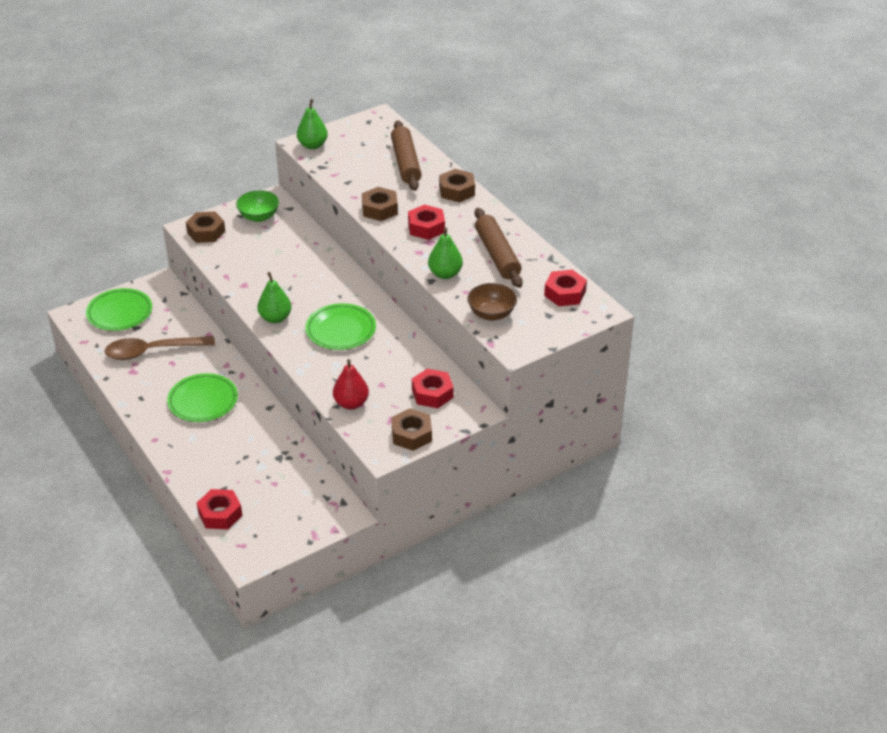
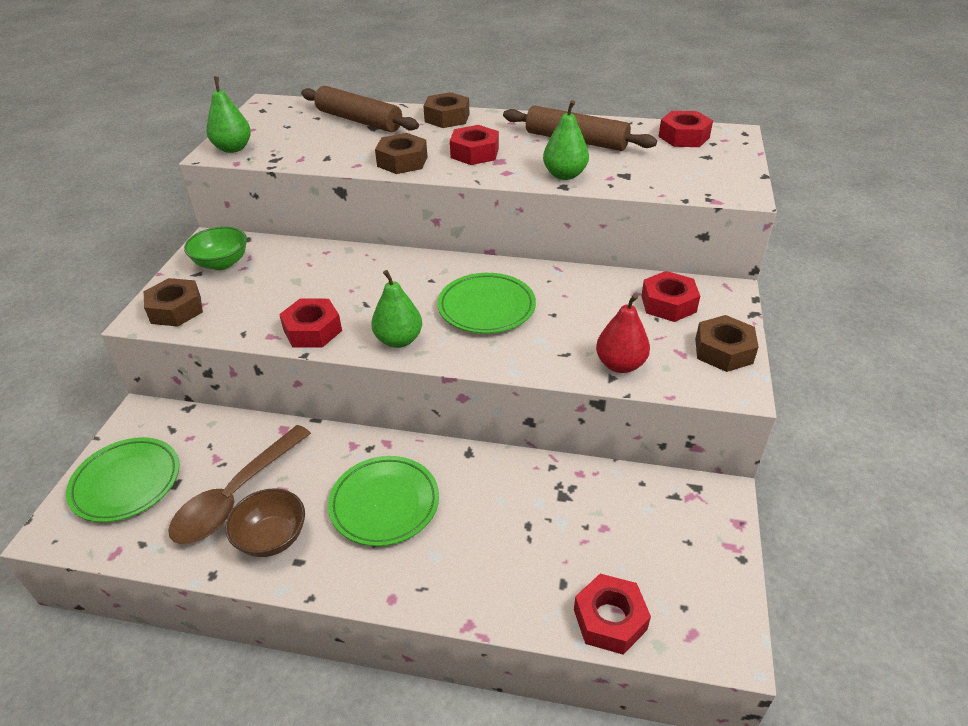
camera: 45 degrees left, 0 degrees up
brown bowl [467,283,517,321] -> brown bowl moved to [225,488,305,557]
none -> red nut [279,299,342,348]

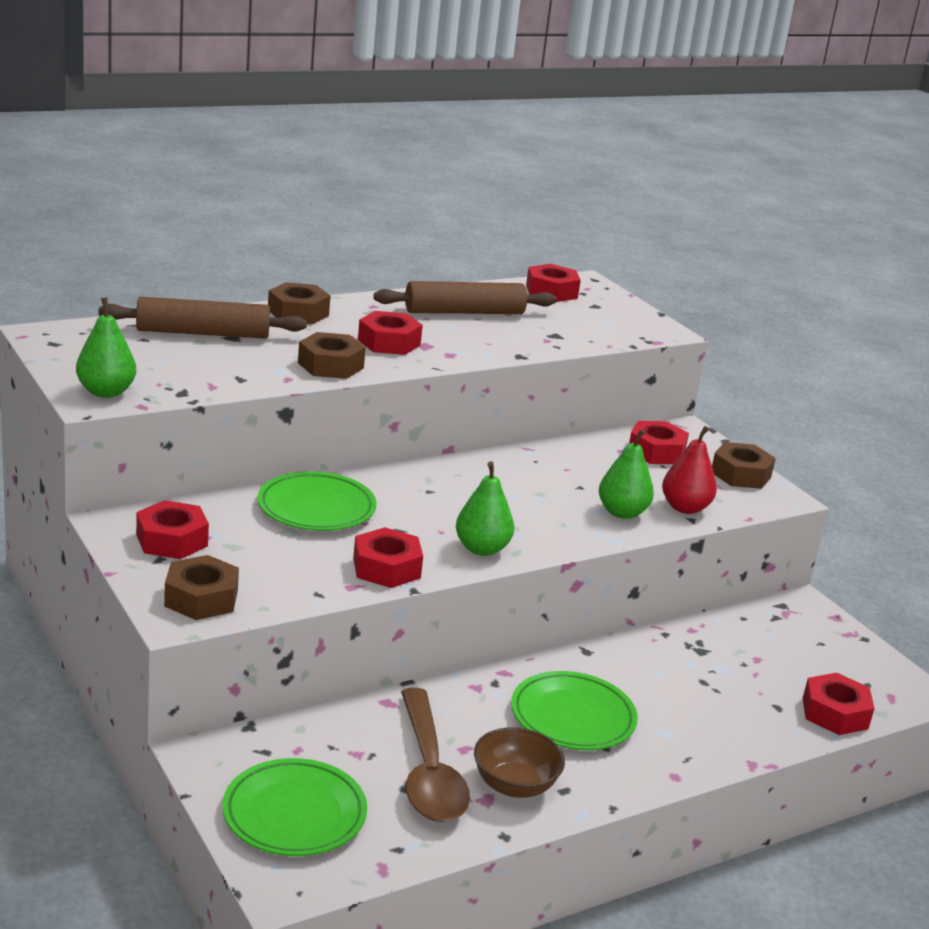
camera: 45 degrees left, 15 degrees down
green bowl [184,226,247,270] -> red nut [136,500,209,559]
green plate [437,273,536,334] -> green plate moved to [258,471,376,531]
green pear [543,100,589,180] -> green pear moved to [599,429,654,519]

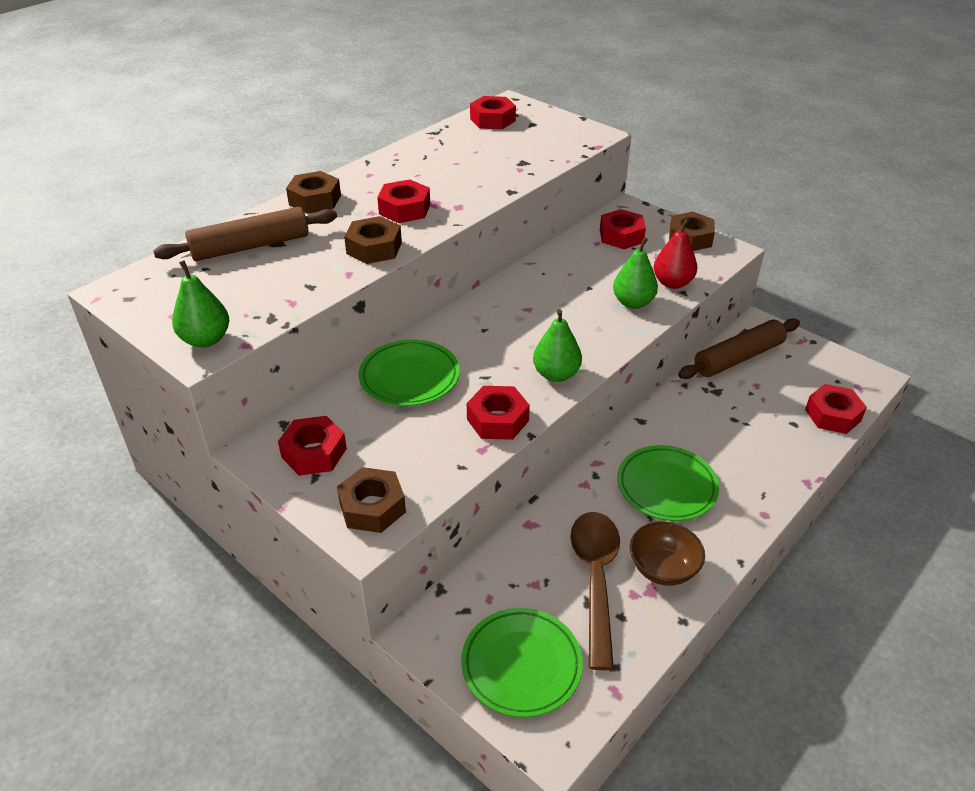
camera: 15 degrees left, 15 degrees up
brown rolling pin [374,281,557,314] -> brown rolling pin moved to [678,319,800,379]
brown spoon [401,688,470,822] -> brown spoon turned 150 degrees counterclockwise [570,512,620,670]

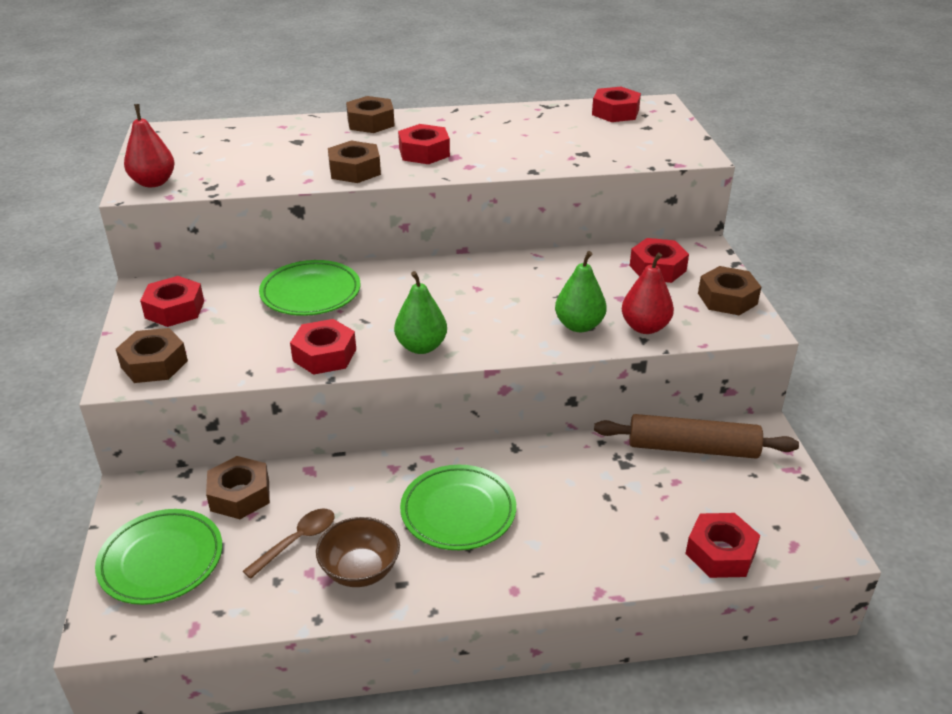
camera: 40 degrees right, 5 degrees down
brown rolling pin [153,207,337,261] -> none
green pear [172,260,229,348] -> red pear [124,104,175,187]
brown spoon [570,512,620,670] -> brown spoon [243,508,335,579], size x0.56
none -> brown nut [206,456,270,519]

